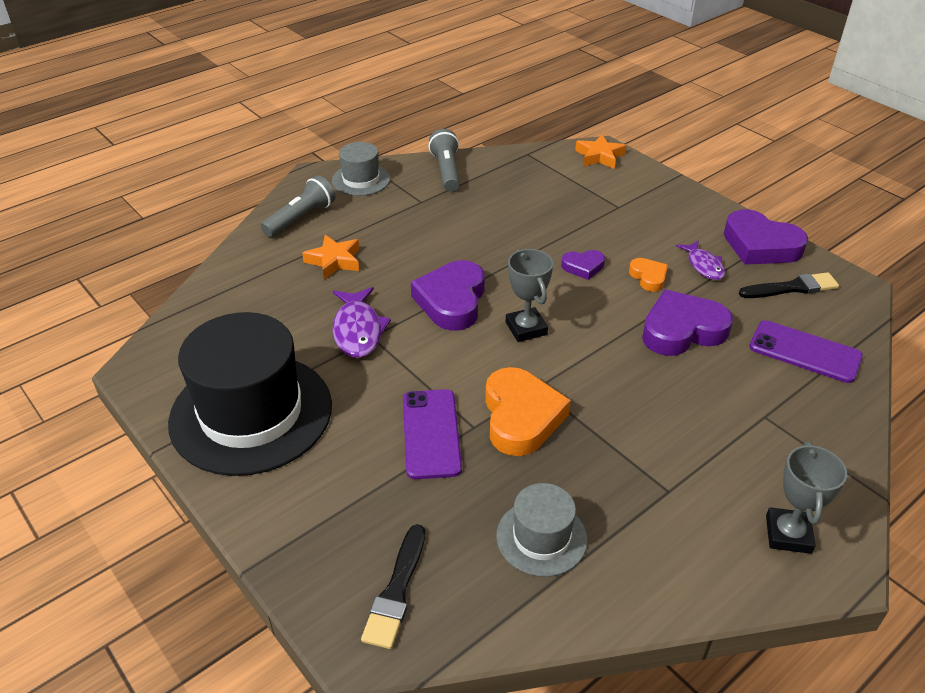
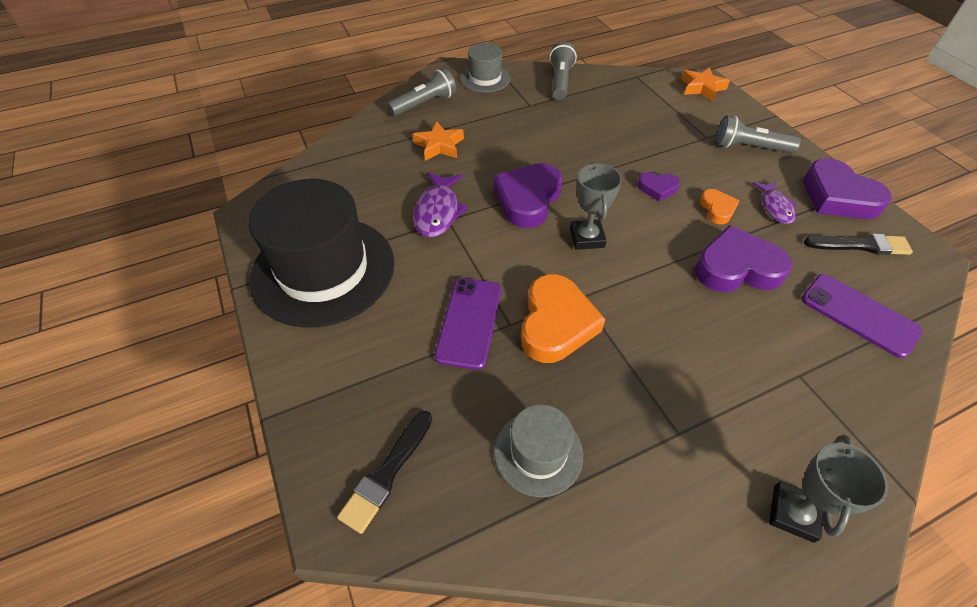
camera: 15 degrees right, 10 degrees up
none -> grey flashlight [716,115,801,153]

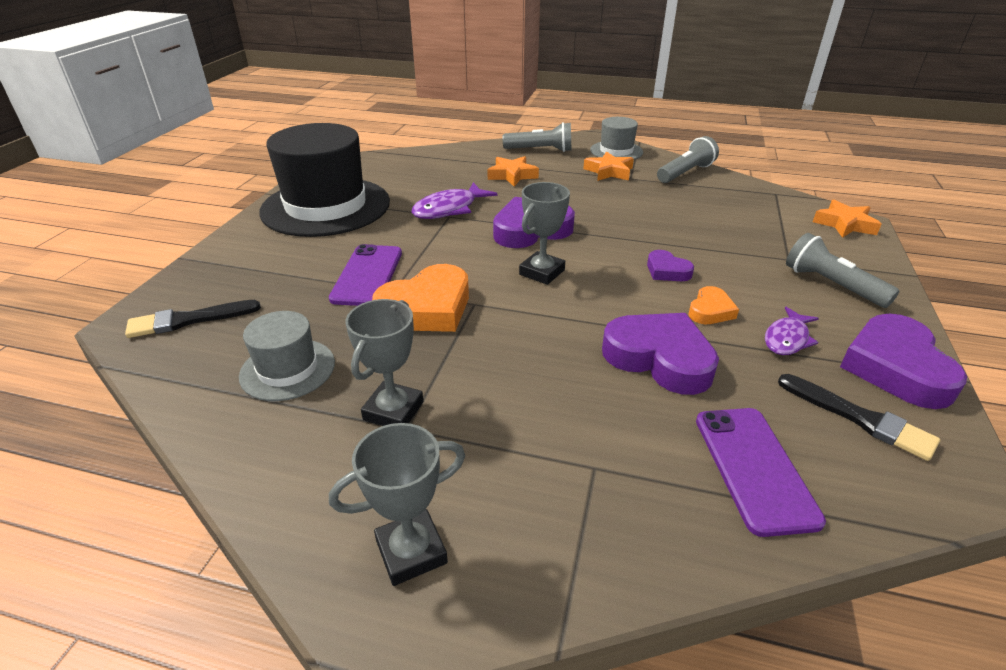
camera: 40 degrees right, 15 degrees down
purple phone [435,278,501,370] -> purple phone turned 45 degrees counterclockwise [329,244,402,306]
none -> grey trophy [346,299,423,426]
none -> orange star [583,152,634,181]

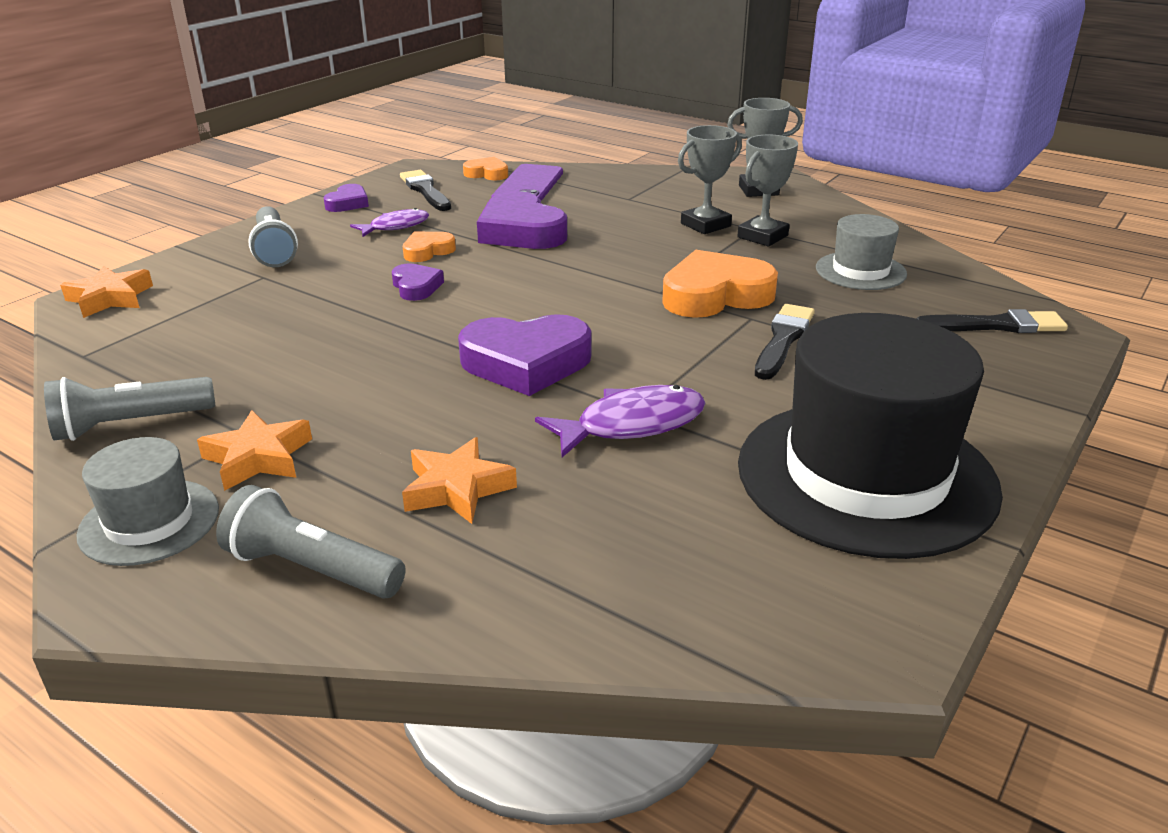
camera: 160 degrees left, 5 degrees down
purple phone [329,244,402,306] -> black brush [755,304,815,380]
grey trophy [519,182,570,285] -> grey trophy moved to [678,125,742,234]
purple heart [840,314,967,409] -> purple heart [324,184,369,212], size x0.52
none -> orange heart [463,157,508,180]

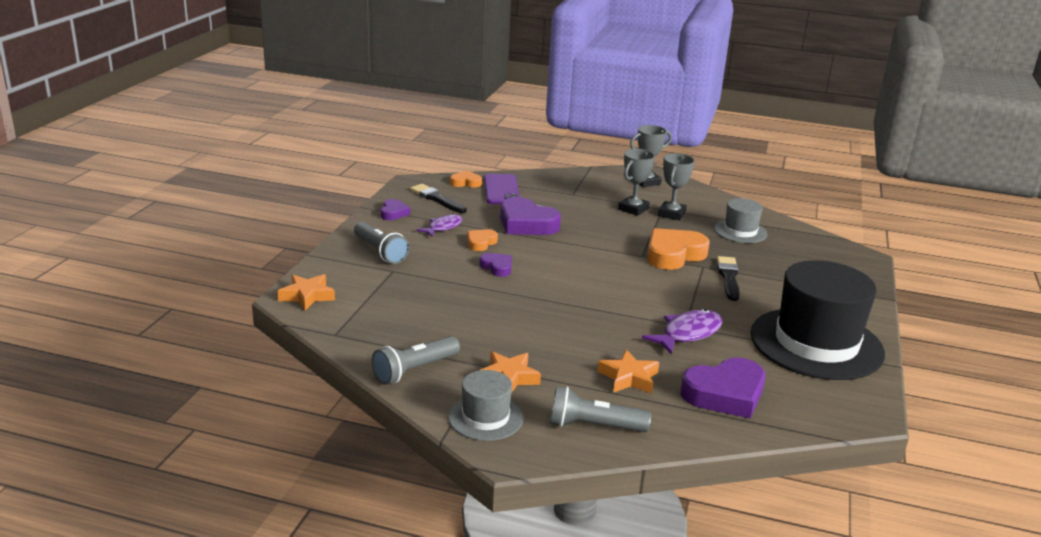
camera: 20 degrees left, 5 degrees down
purple heart [458,314,591,396] -> purple heart moved to [681,357,765,418]
black brush [916,309,1068,333] -> none

